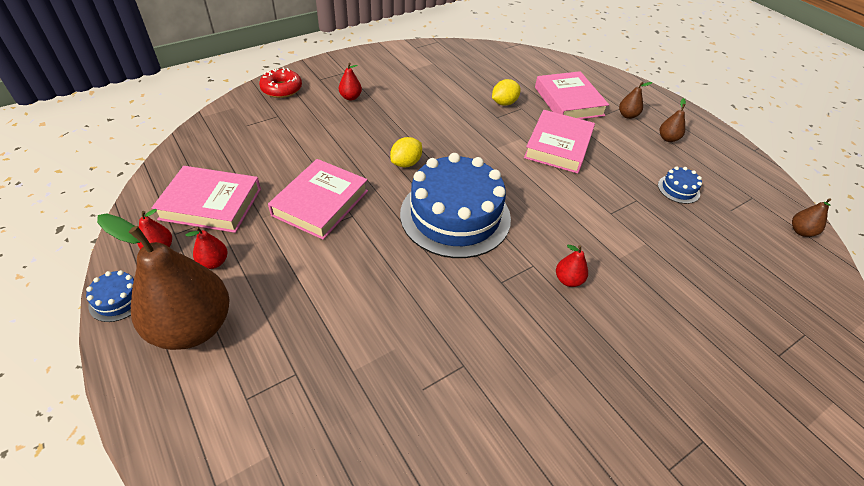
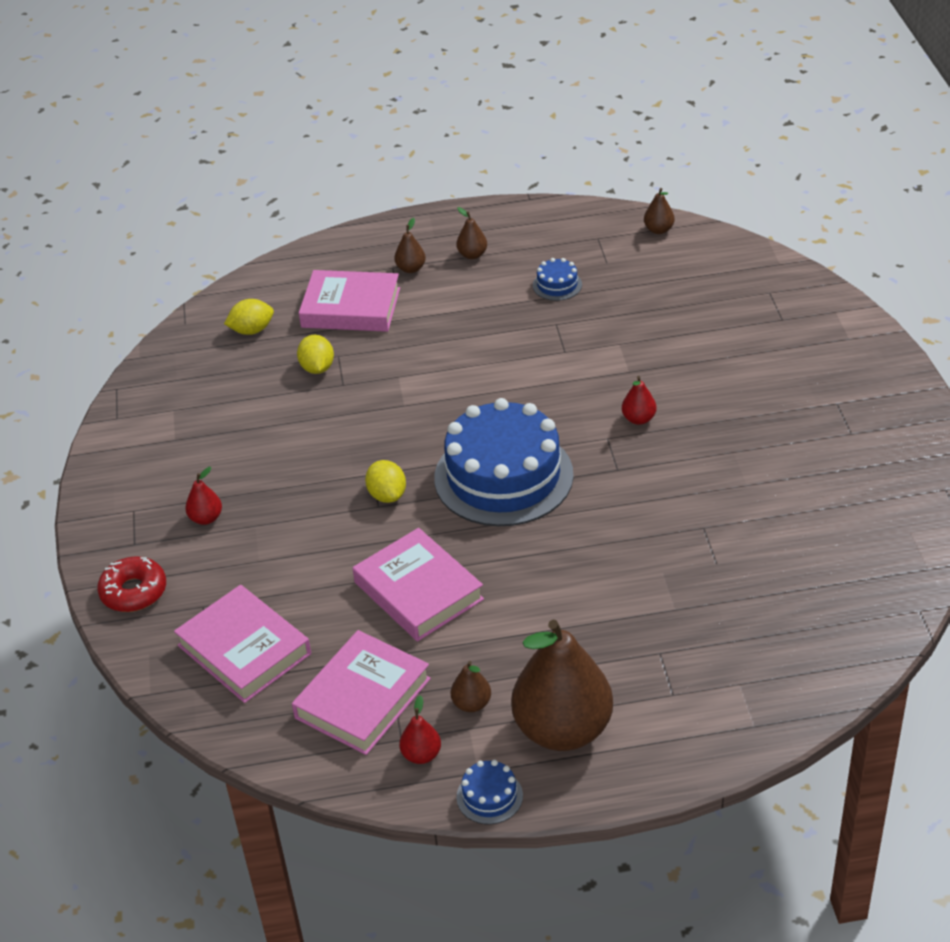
camera: 60 degrees left, 5 degrees down
red pear [186,227,228,269] -> brown pear [451,661,491,712]
pink book [524,110,595,174] -> pink book moved to [174,585,311,703]
none -> yellow lemon [224,299,274,335]

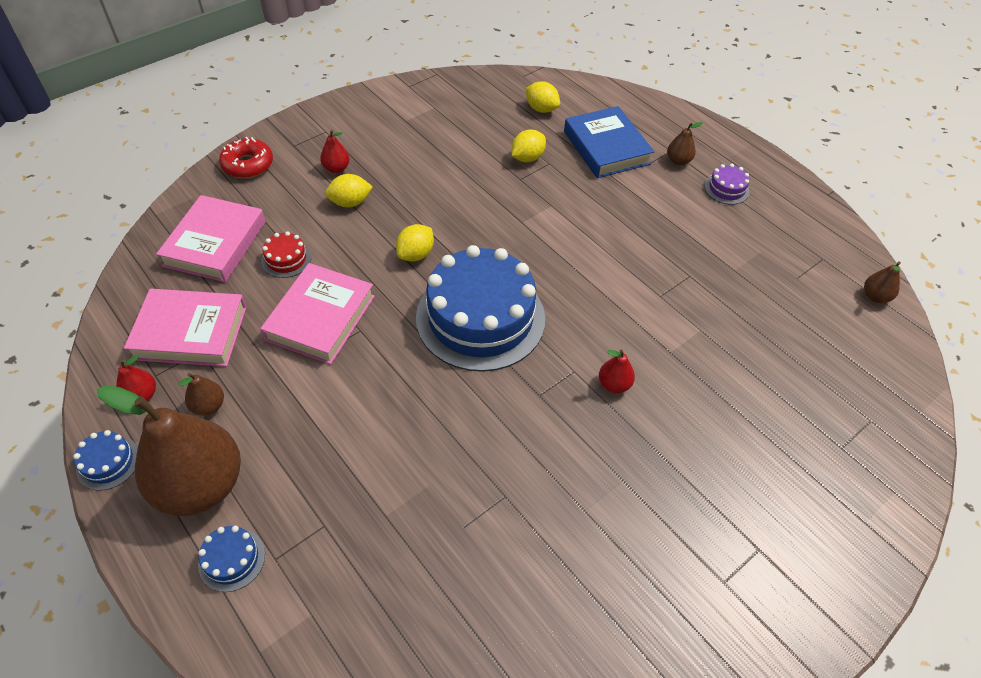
camera: 55 degrees right, 10 degrees up
pink book [299,270,400,332] -> blue book [564,106,654,178]
brown pear [456,207,487,259] -> purple cake [705,164,750,205]
blue cake [533,258,582,301] -> blue cake moved to [198,526,265,592]
none -> red cake [261,231,311,278]
none -> yellow lemon [325,174,373,207]

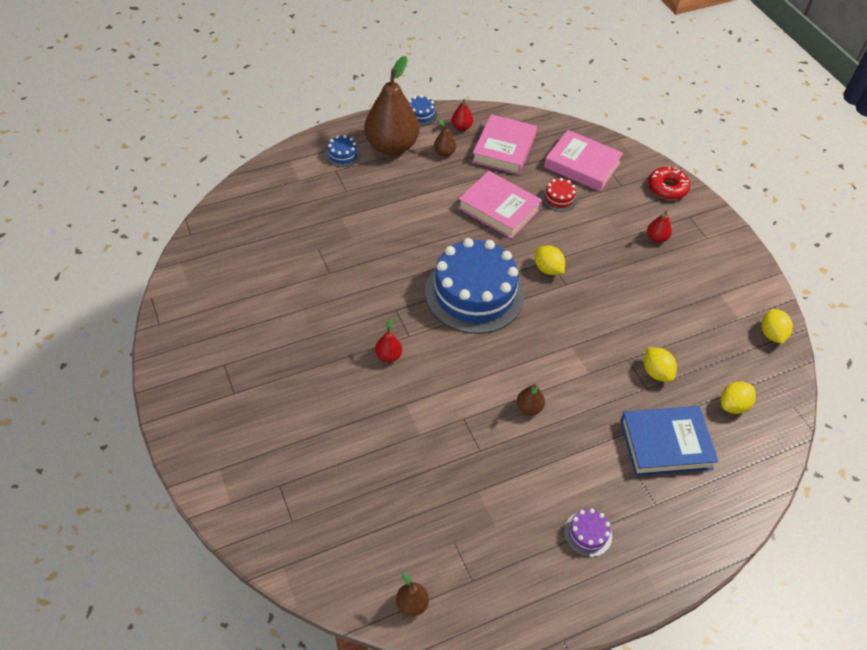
camera: 105 degrees right, 0 degrees up
yellow lemon [325,174,373,207] -> yellow lemon moved to [761,309,793,344]
brown pear [667,122,703,165] -> brown pear moved to [517,384,545,415]

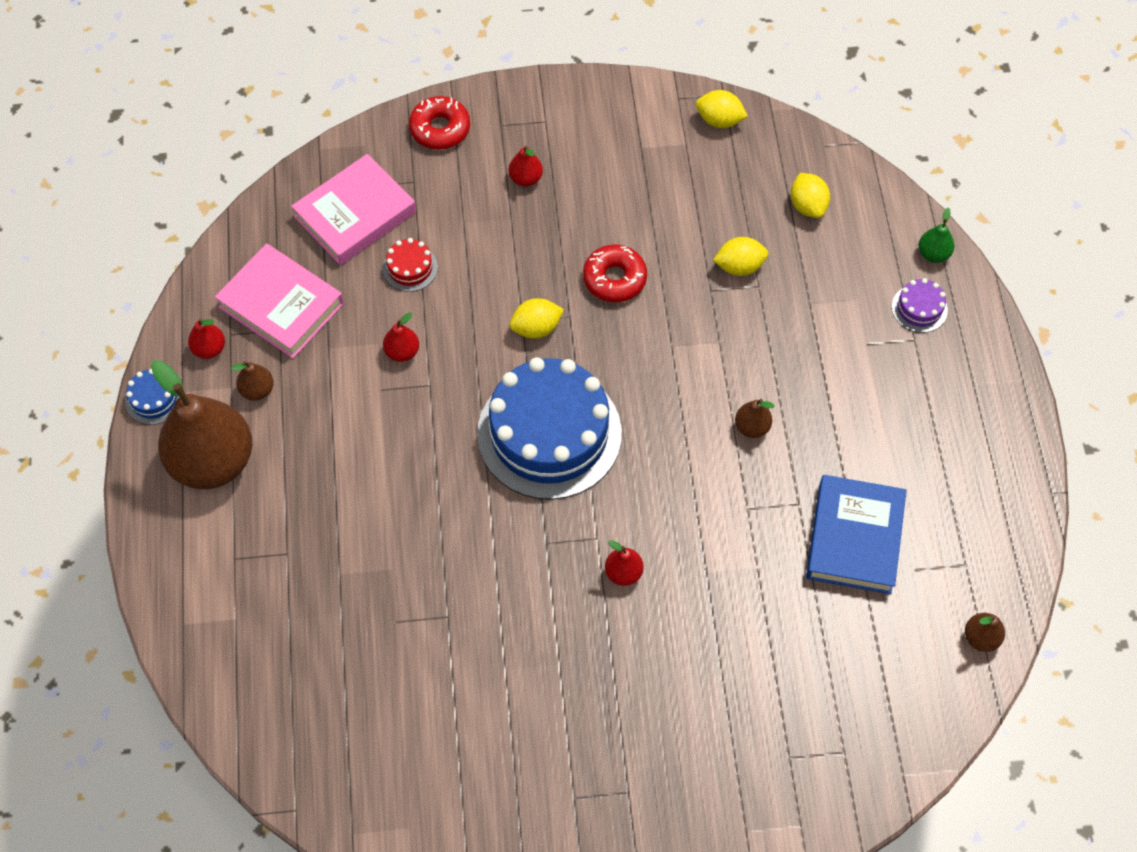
camera: 70 degrees left, 10 degrees up
blue cake [325,135,360,167] -> none
pink book [458,171,542,239] -> red pear [383,312,419,362]
purple cake [564,508,612,557] -> purple cake moved to [892,278,948,333]
blue book [620,406,719,476] -> blue book moved to [806,475,907,594]
none -> red donut [583,245,647,302]
none -> green pear [919,207,954,263]

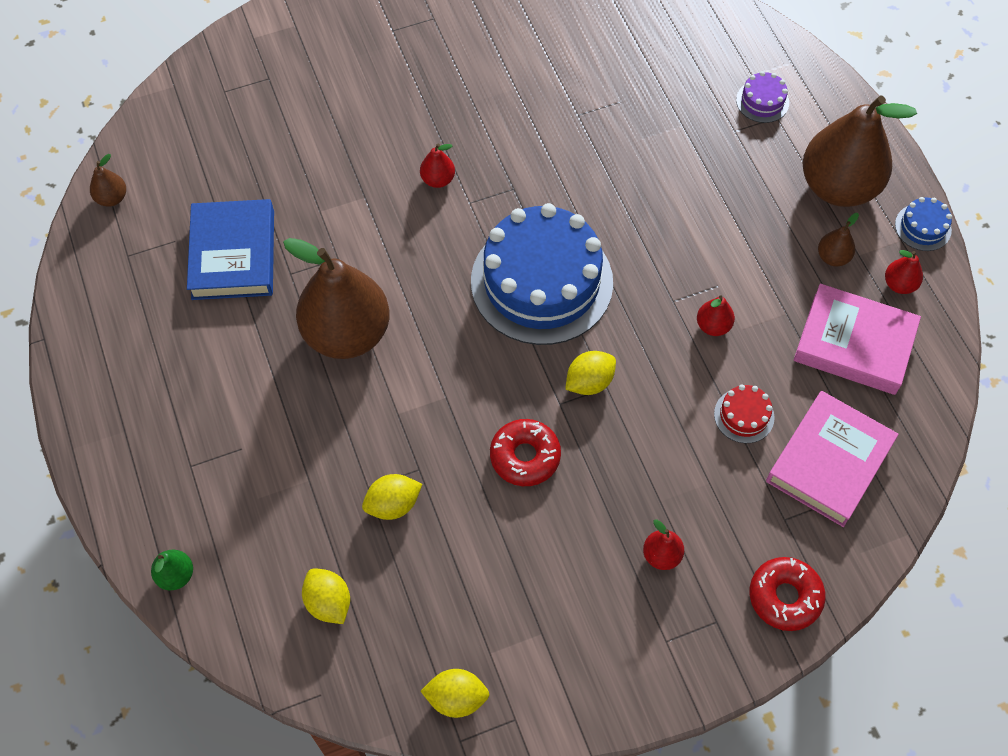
camera: 165 degrees right, 0 degrees up
brown pear [735,399,775,438] -> brown pear [283,238,390,359], size x2.43
purple cake [892,278,948,333] -> purple cake moved to [736,71,789,123]

